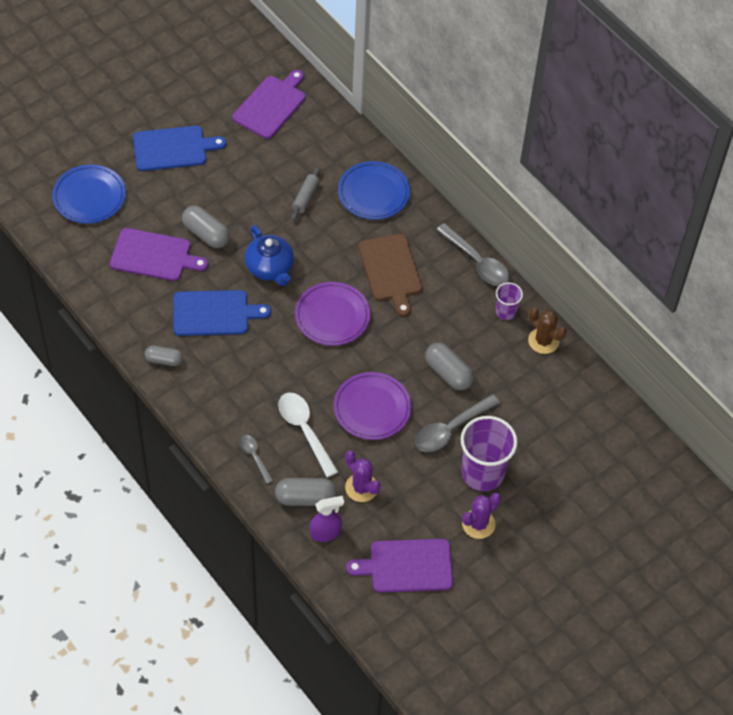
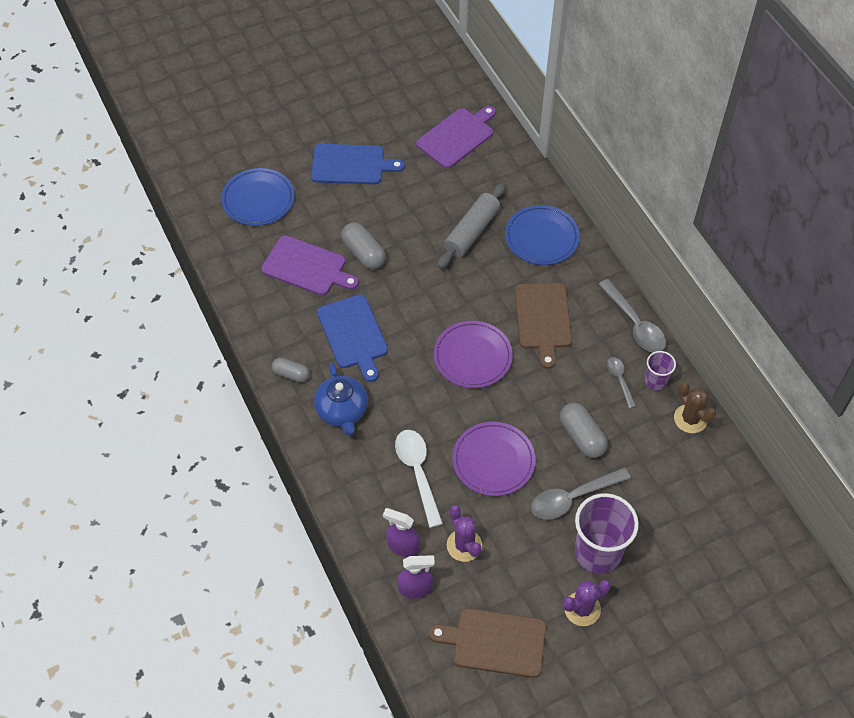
camera: 15 degrees right, 0 degrees up
blue cutting board [173,290,271,336] -> blue cutting board turned 60 degrees clockwise [317,294,388,382]
grey spoon [240,435,273,484] -> grey spoon moved to [607,357,636,408]
blue teapot [245,225,294,286] -> blue teapot moved to [314,362,368,436]
grey capsule [275,478,337,506] -> purple spray bottle [383,508,420,557]
grey rolling pin [291,167,320,221] -> grey rolling pin [437,183,506,269], size x1.70
purple cutting board [346,539,453,593] -> brown cutting board [429,608,546,678]

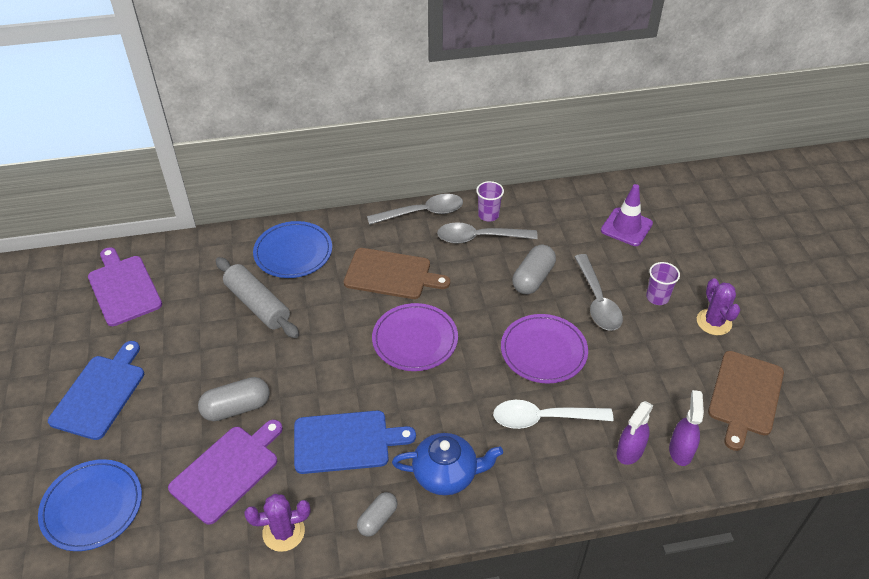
camera: 75 degrees left, 10 degrees down
purple cactus [447,505,482,562] -> purple cactus moved to [244,494,311,552]
grey capsule [560,403,608,458] -> grey capsule turned 45 degrees counterclockwise [513,245,556,294]
purple cup [575,493,639,574] -> purple cup [646,262,680,305], size x0.51
grey spoon [607,357,636,408] -> grey spoon [437,222,538,244], size x1.76
brown cactus [674,383,716,433] -> none
none -> purple traffic cone [601,184,653,246]

